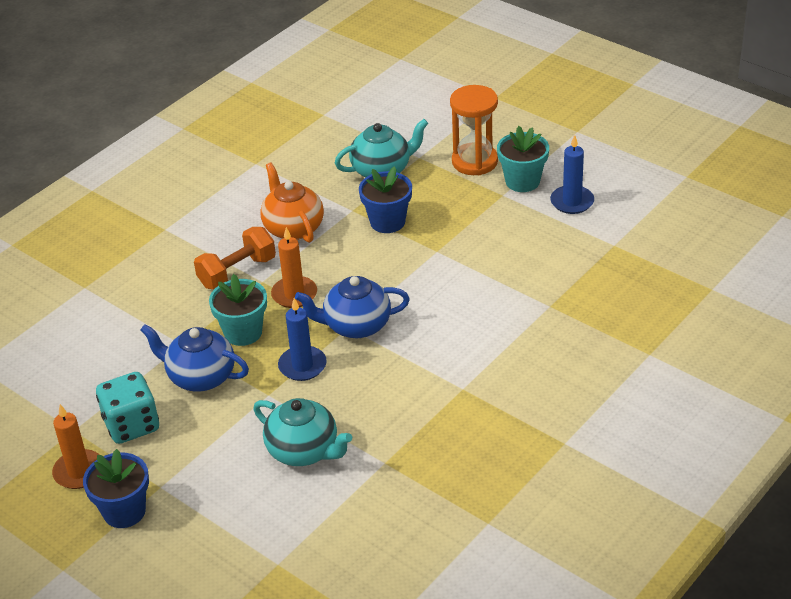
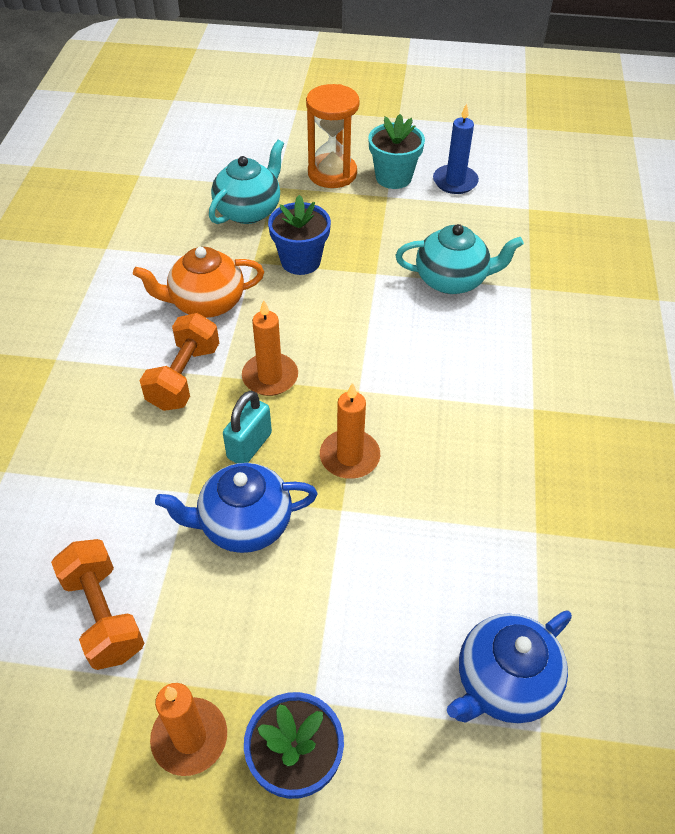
camera: 35 degrees left, 10 degrees up
turquoise dice [96,372,159,444] -> none
turquoise flower pot [209,274,267,346] -> turquoise padlock [223,390,272,463]
turquoise teapot [253,398,352,466] -> turquoise teapot moved to [396,224,524,294]
orange teapot [260,162,324,243] -> orange teapot turned 45 degrees counterclockwise [133,247,264,318]
blue candle [278,298,327,381] -> orange candle [320,382,380,479]
blue teapot [295,276,410,338] -> blue teapot moved to [447,611,572,723]
none -> orange dumbbell [51,539,145,670]

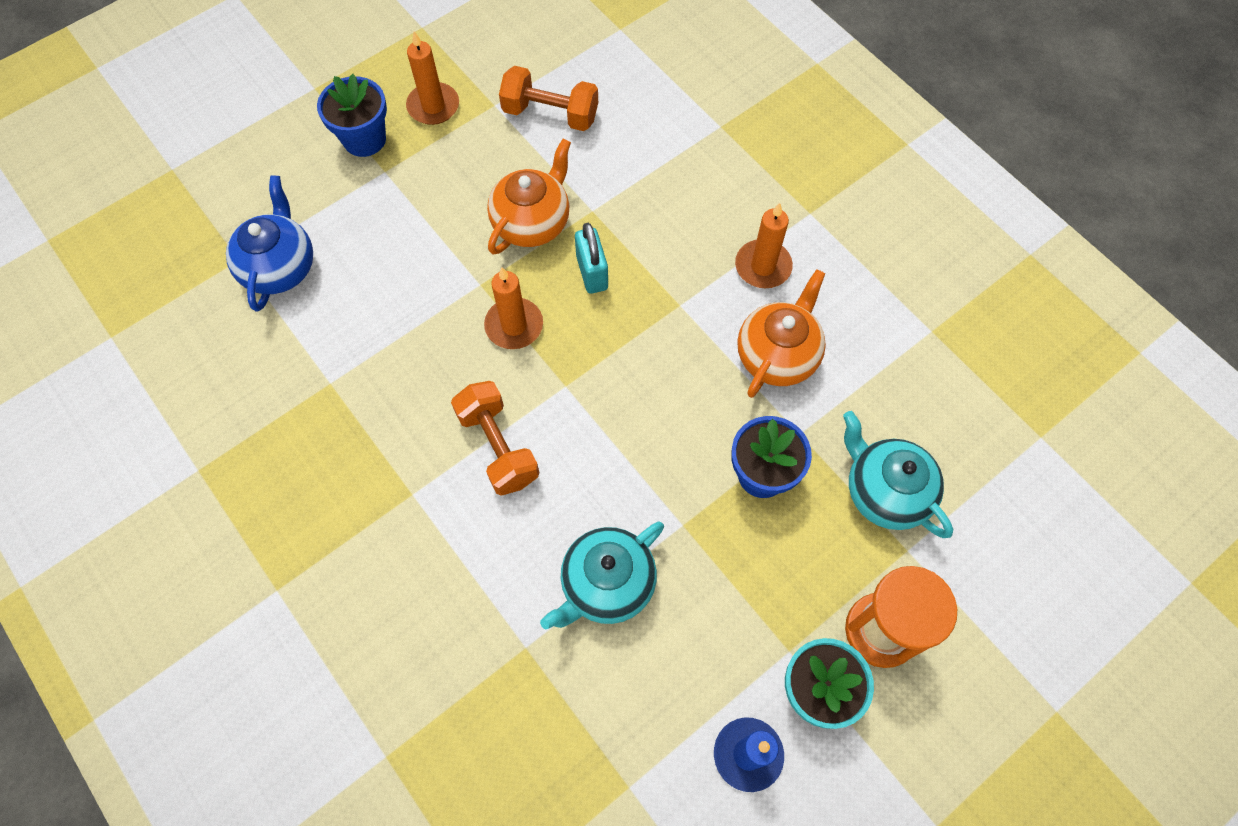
camera: 135 degrees right, 15 degrees up
orange dumbbell [139,313,219,411] -> orange dumbbell moved to [451,381,539,496]
blue teapot [155,463,317,553] -> orange teapot [487,139,571,255]
turquoise teapot [209,140,284,224] -> turquoise teapot turned 150 degrees clockwise [843,411,953,538]
orange candle [242,300,298,396] -> orange candle moved to [735,203,793,288]

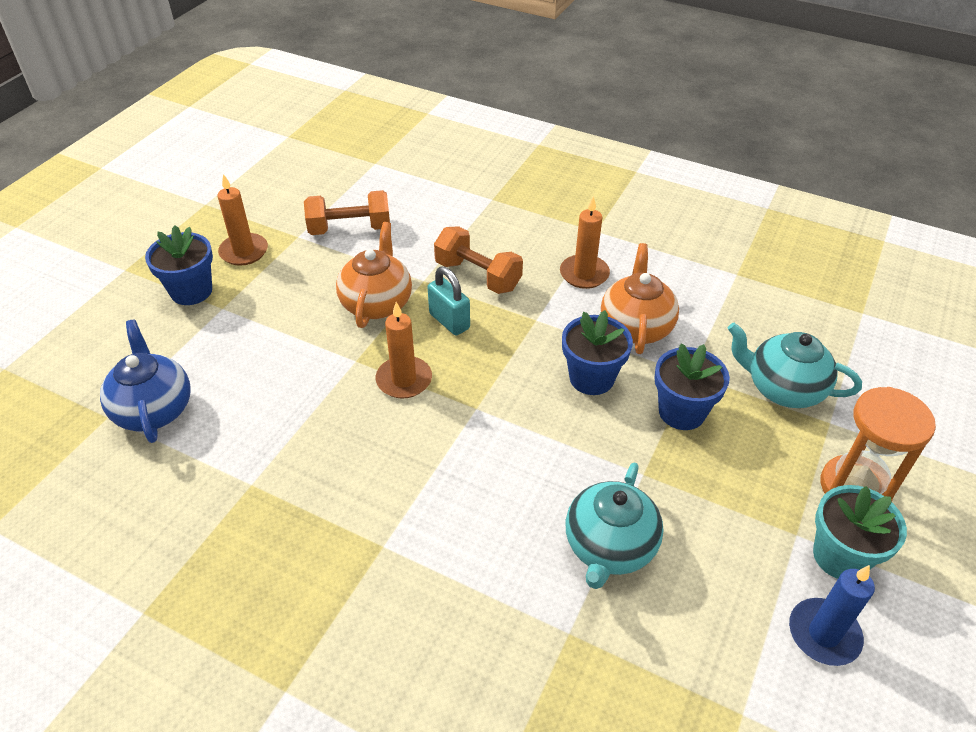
camera: 25 degrees left, 20 degrees down
orange dumbbell [451,381,539,496] -> orange dumbbell moved to [434,226,523,294]
none -> blue flower pot [562,310,633,395]

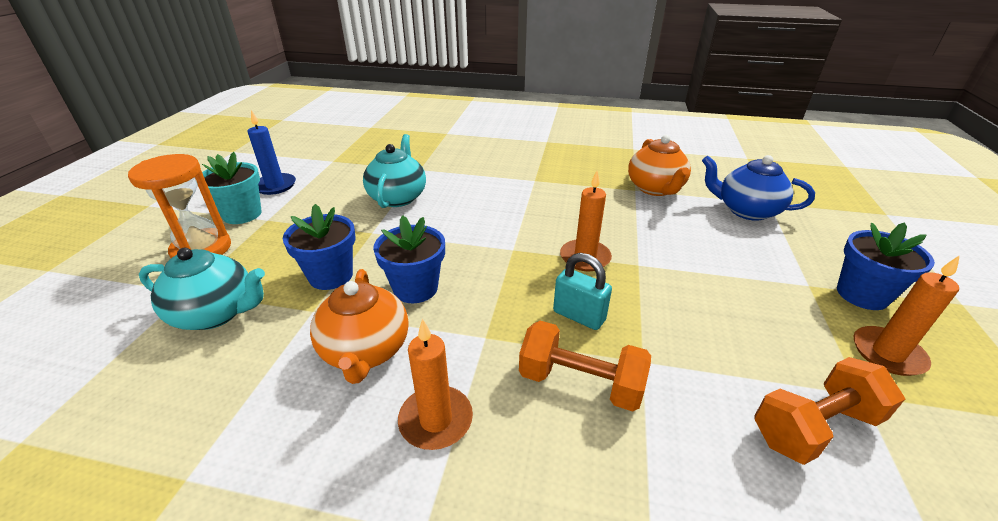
camera: 165 degrees right, 10 degrees down
blue teapot [100,320,190,443] -> blue teapot turned 150 degrees clockwise [702,155,815,221]
orange teapot [336,222,412,328] -> orange teapot moved to [628,135,691,196]

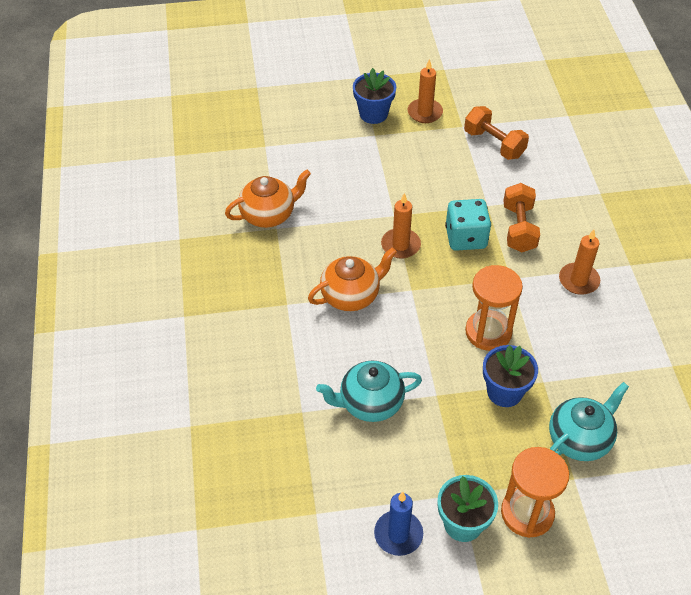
camera: 110 degrees left, 15 degrees up
turquoise teapot [139,247,265,330] -> turquoise teapot turned 60 degrees clockwise [549,382,629,461]
orange teapot [310,269,408,384] -> orange teapot moved to [308,247,397,311]
blue flower pot [373,215,445,303] -> orange hourglass [465,265,523,351]
turquoise padlock [553,253,612,330] -> turquoise dice [445,199,491,251]
blue teapot [702,155,815,221] -> none

